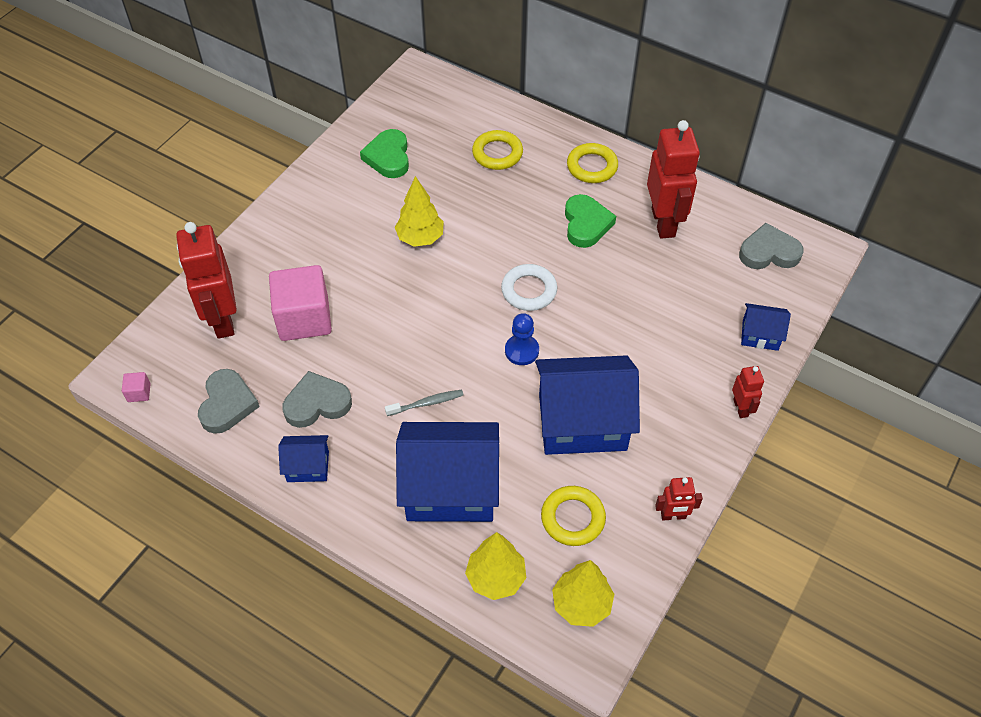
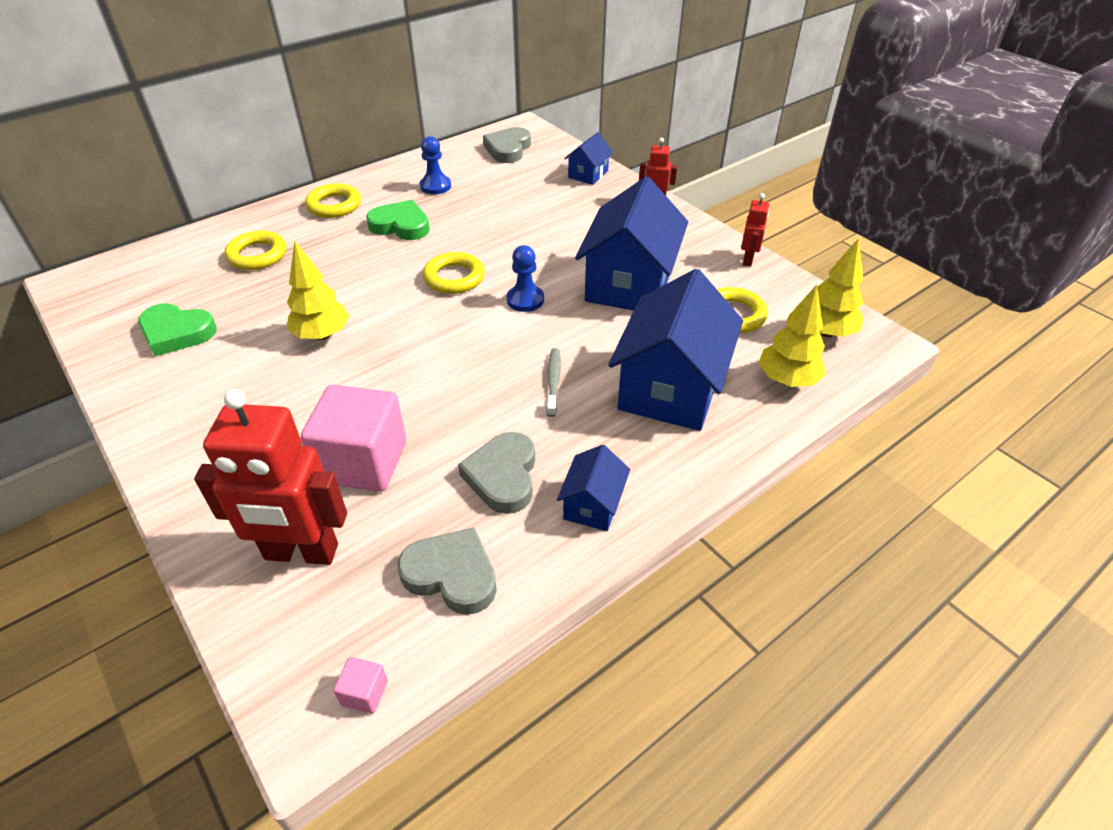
camera: 70 degrees left, 10 degrees down
white ring [501,264,557,311] -> yellow ring [423,252,485,294]
red robot [647,120,700,239] -> blue pawn [420,136,451,194]

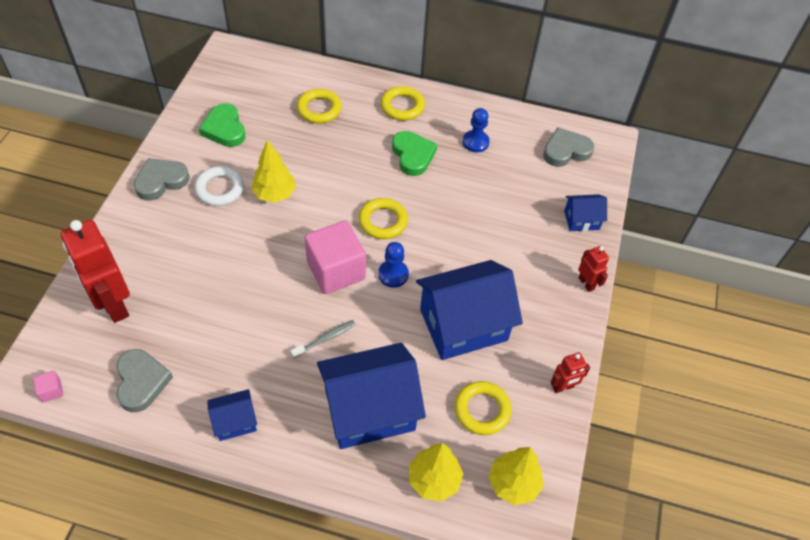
camera: 50 degrees right, 10 degrees up
pink cube [301,385,406,492] -> pink cube moved to [304,220,366,294]
grey heart [458,432,535,514] -> grey heart moved to [134,158,190,201]
none -> white ring [195,166,244,206]

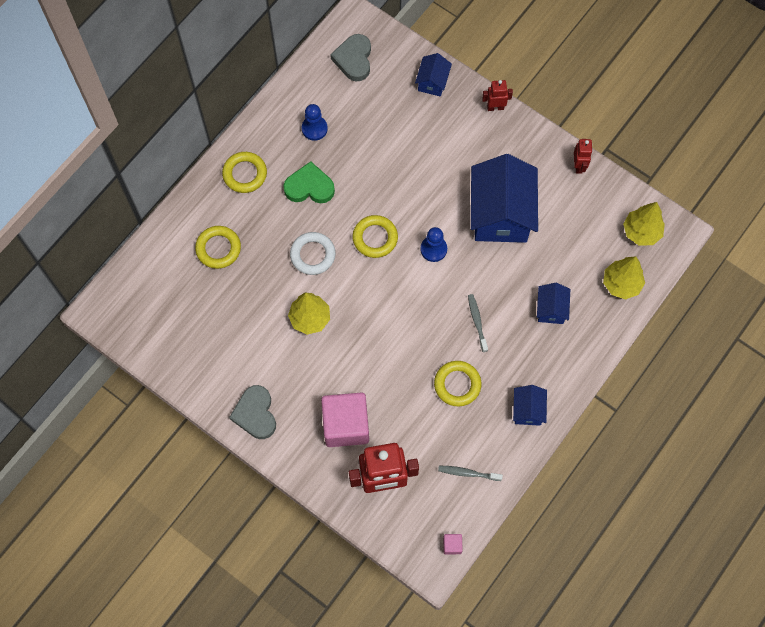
camera: 65 degrees left, 15 degrees up
grey heart [116,349,173,412] -> grey toothbrush [438,466,503,481]
white ring [195,166,244,206] -> white ring moved to [290,232,336,275]
green heart [199,103,246,147] -> none
pink cube [304,220,366,294] -> pink cube moved to [321,392,369,447]
blue house [317,343,426,449] -> blue house [537,283,570,324], size x0.47
yellow ring [455,381,512,435] -> yellow ring moved to [434,361,481,406]

